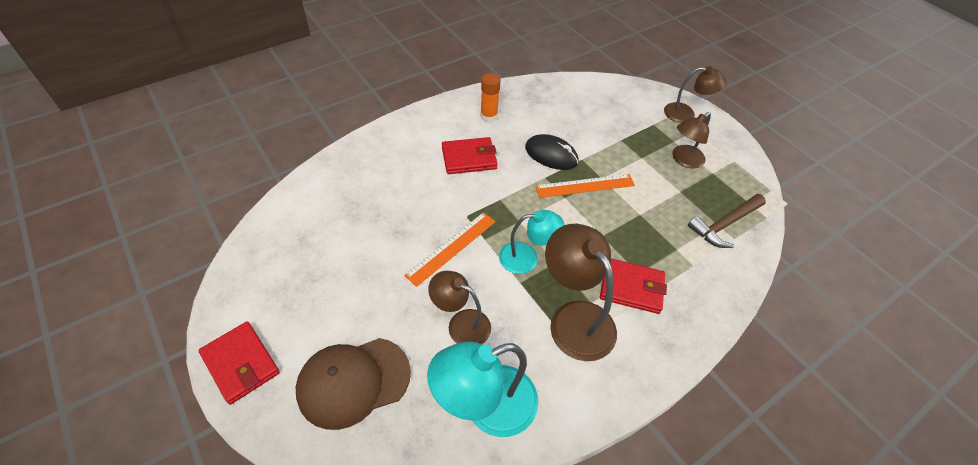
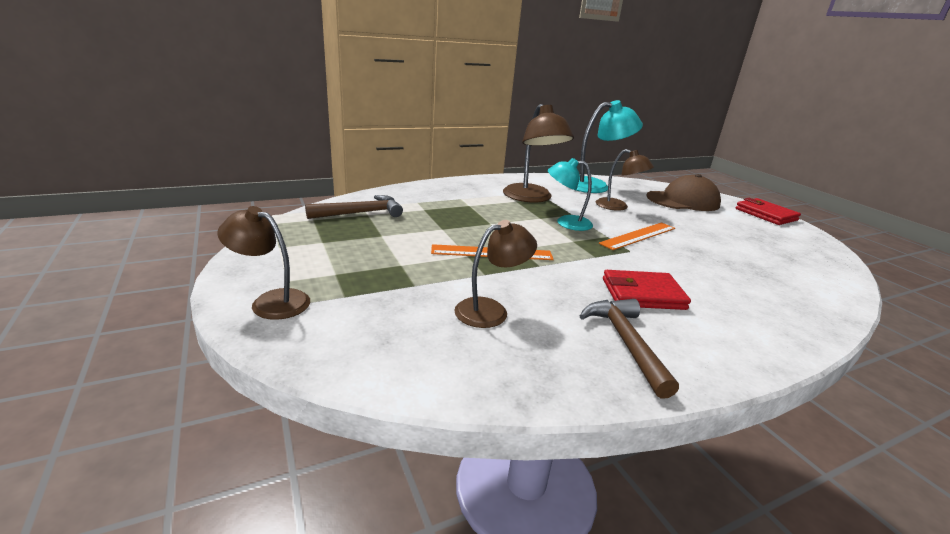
camera: 170 degrees left, 25 degrees down
orange glue stick [480,73,501,122] -> brown hammer [580,299,679,399]
black mouse [525,134,579,170] -> none
red wallet [600,259,667,314] -> none
brown lamp [673,112,711,168] -> brown lamp moved to [454,220,537,328]

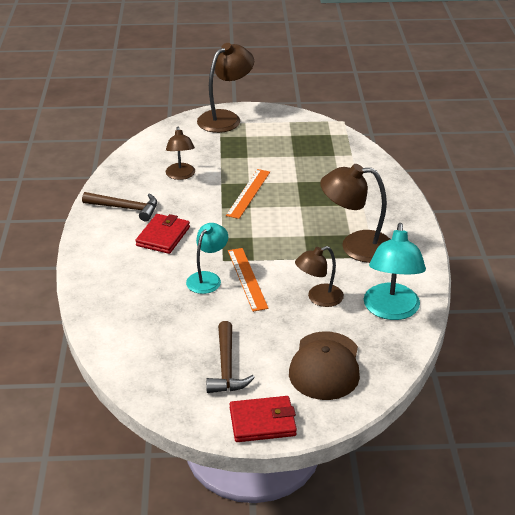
camera: 115 degrees right, 10 degrees up
brown lamp [218,206,310,320] -> brown lamp [197,43,254,133], size x1.58
brown hammer [305,195,403,219] -> brown hammer moved to [206,321,255,393]
turquoise lamp [548,158,593,231] -> turquoise lamp moved to [186,223,228,294]

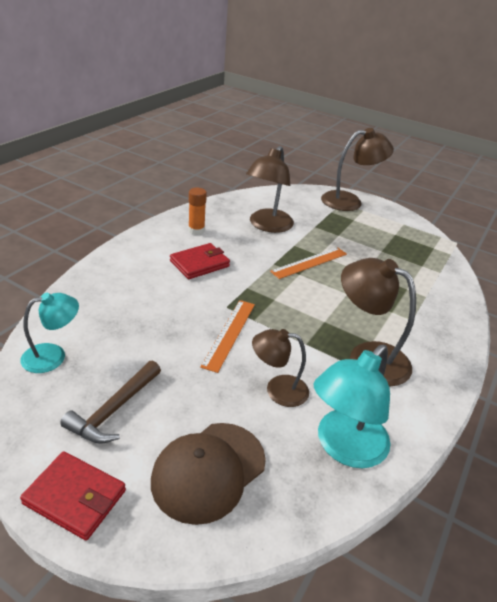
camera: 30 degrees right, 0 degrees up
brown hammer [82,192,157,222] -> orange glue stick [188,188,207,235]
brown lamp [166,127,195,180] -> brown lamp [246,146,294,233], size x1.58
turquoise lamp [186,223,228,294] -> turquoise lamp moved to [20,293,79,373]

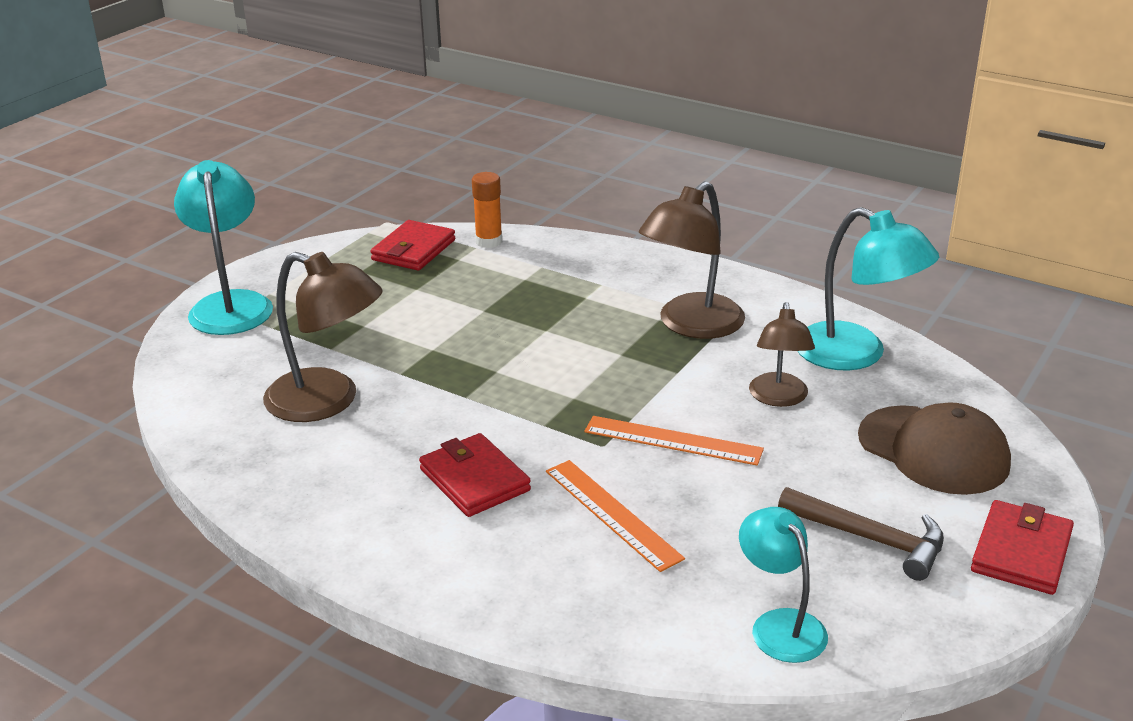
camera: 85 degrees left, 5 degrees down
orange glue stick [188,188,207,235] -> orange glue stick moved to [472,172,502,248]
orange ruler [270,247,347,279] -> orange ruler moved to [546,460,685,572]
brown lamp [321,128,394,211] -> turquoise lamp [174,160,273,335]
none -> red wallet [370,220,455,271]

